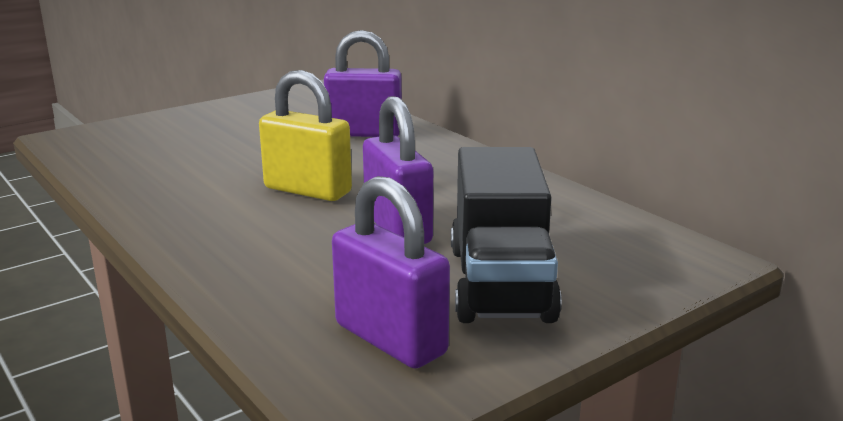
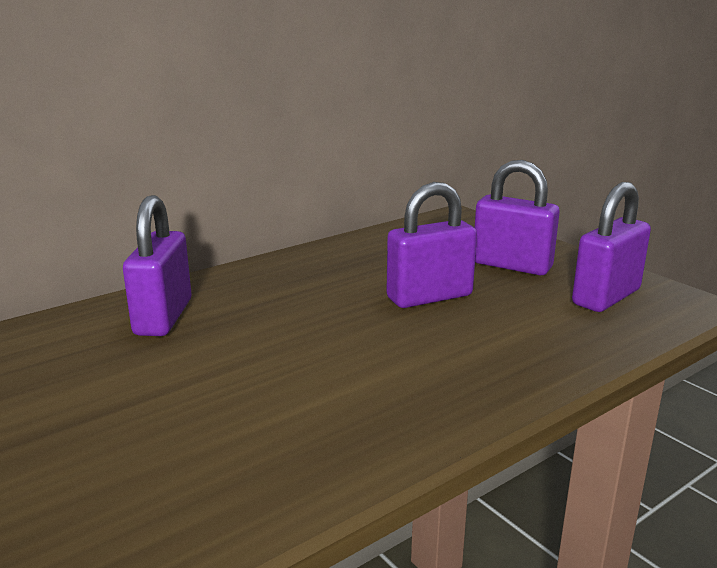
camera: 90 degrees left, 0 degrees up
yellow padlock [259,70,352,201] -> none
black truck [451,147,562,323] -> purple padlock [475,160,560,275]

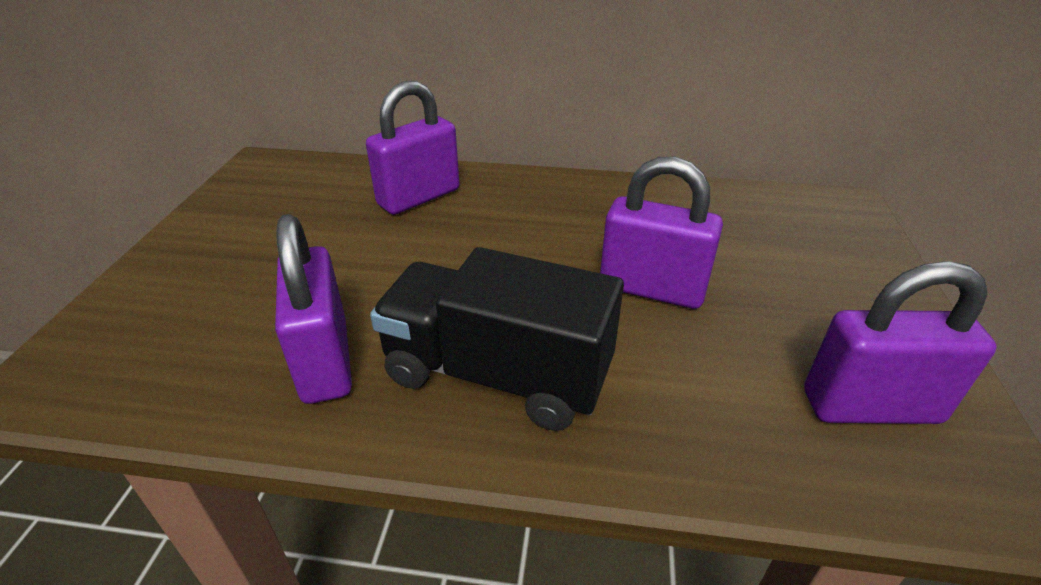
camera: 45 degrees right, 15 degrees up
purple padlock [475,160,560,275] -> purple padlock moved to [275,214,352,404]
none -> black truck [370,247,624,431]

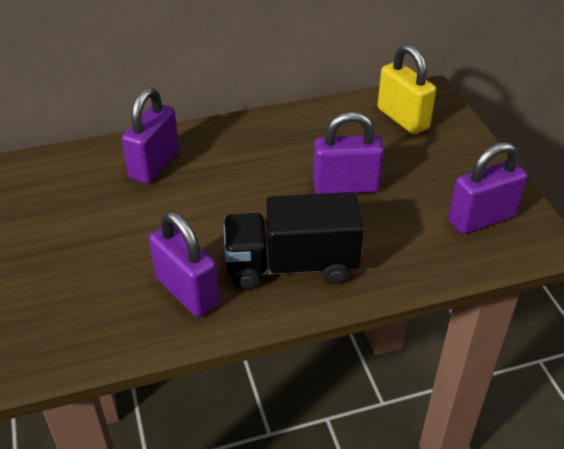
camera: 25 degrees left, 5 degrees up
none -> yellow padlock [378,44,436,135]

